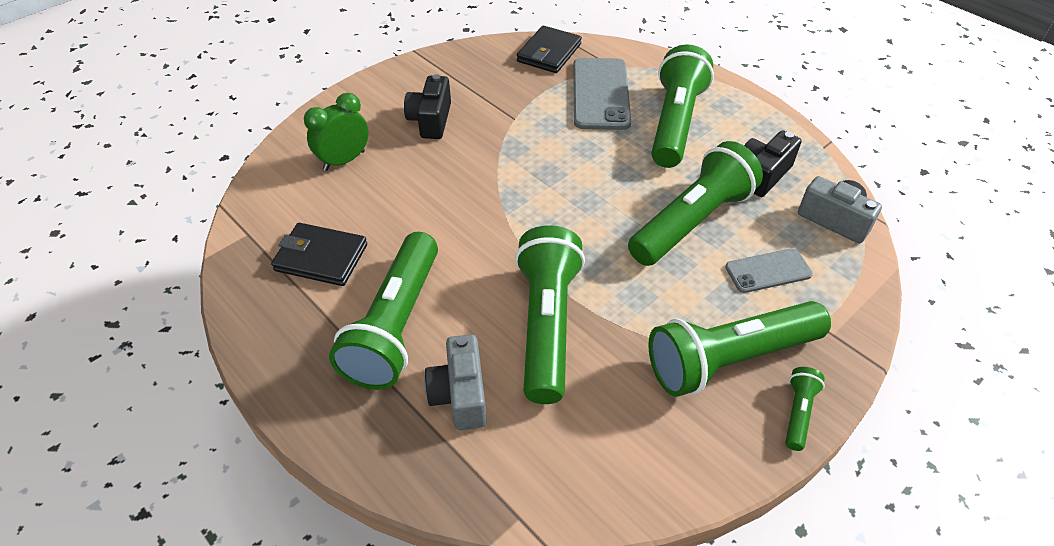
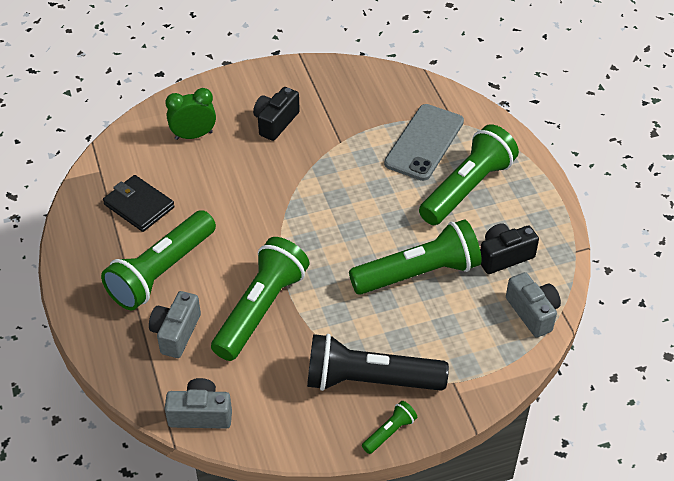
camera: 25 degrees right, 0 degrees up
black wallet [517,26,582,73] -> none
green flashlight [648,301,831,397] -> black flashlight [307,334,449,391]
grey phone [725,248,813,293] -> none
none -> grey camera [165,378,232,429]

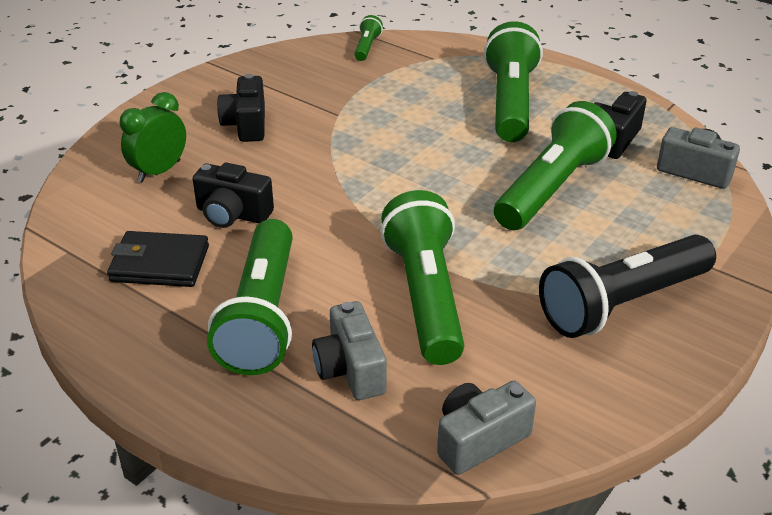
camera: 35 degrees left, 10 degrees down
green flashlight [362,401,417,454] -> green flashlight moved to [354,15,383,61]
grey phone [384,104,464,181] -> none
none -> black camera [193,163,274,228]

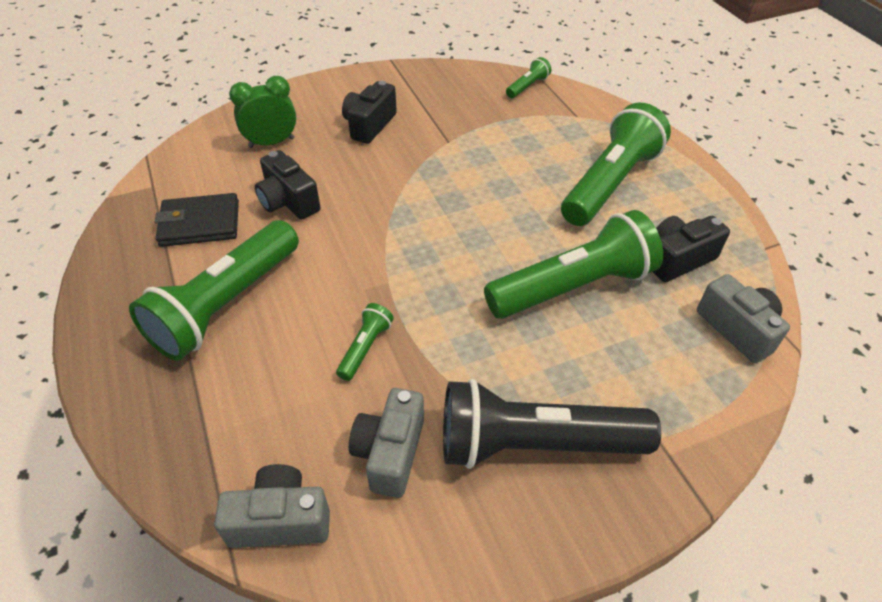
camera: 30 degrees right, 10 degrees up
black wallet [107,231,209,287] -> black wallet turned 45 degrees counterclockwise [155,193,239,247]
grey camera [312,301,387,400] -> grey camera moved to [349,388,424,498]
green flashlight [381,190,464,365] -> green flashlight [336,303,394,381], size x0.44

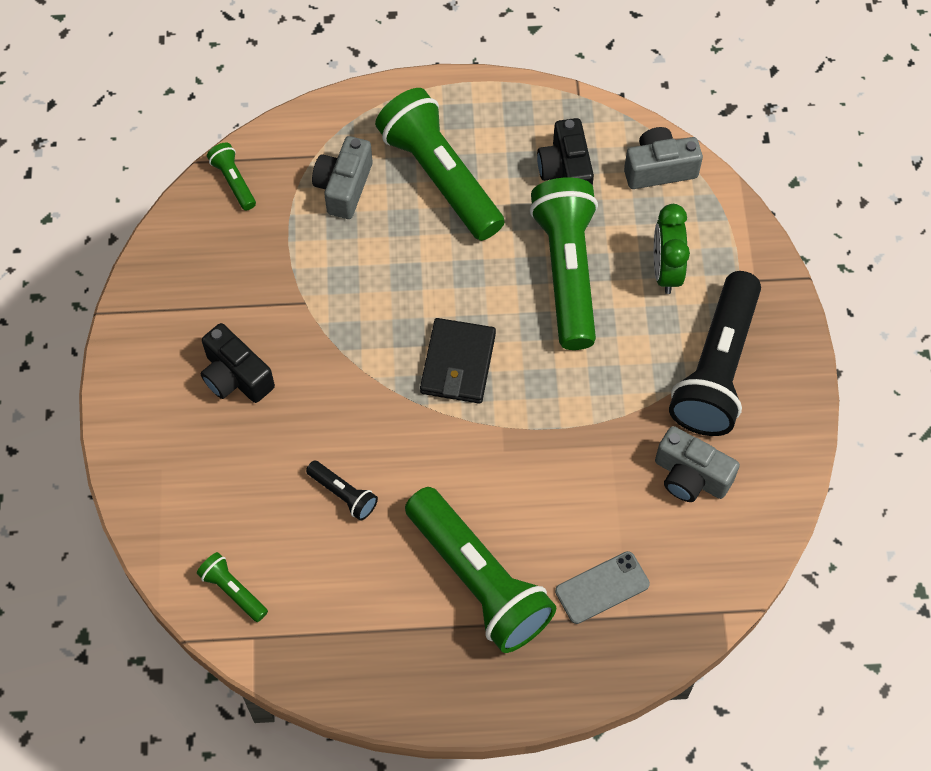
camera: 70 degrees left, 15 degrees up
black wallet [155,193,239,247] -> black wallet moved to [420,318,496,404]
grey camera [214,464,330,548] -> grey camera moved to [312,136,373,219]
green clock [229,76,296,148] -> green clock moved to [654,204,690,294]
black camera [255,150,320,220] -> black flashlight [306,461,378,521]
green flashlight [336,303,394,381] -> green flashlight moved to [197,552,268,622]
none -> grey phone [555,551,650,624]

